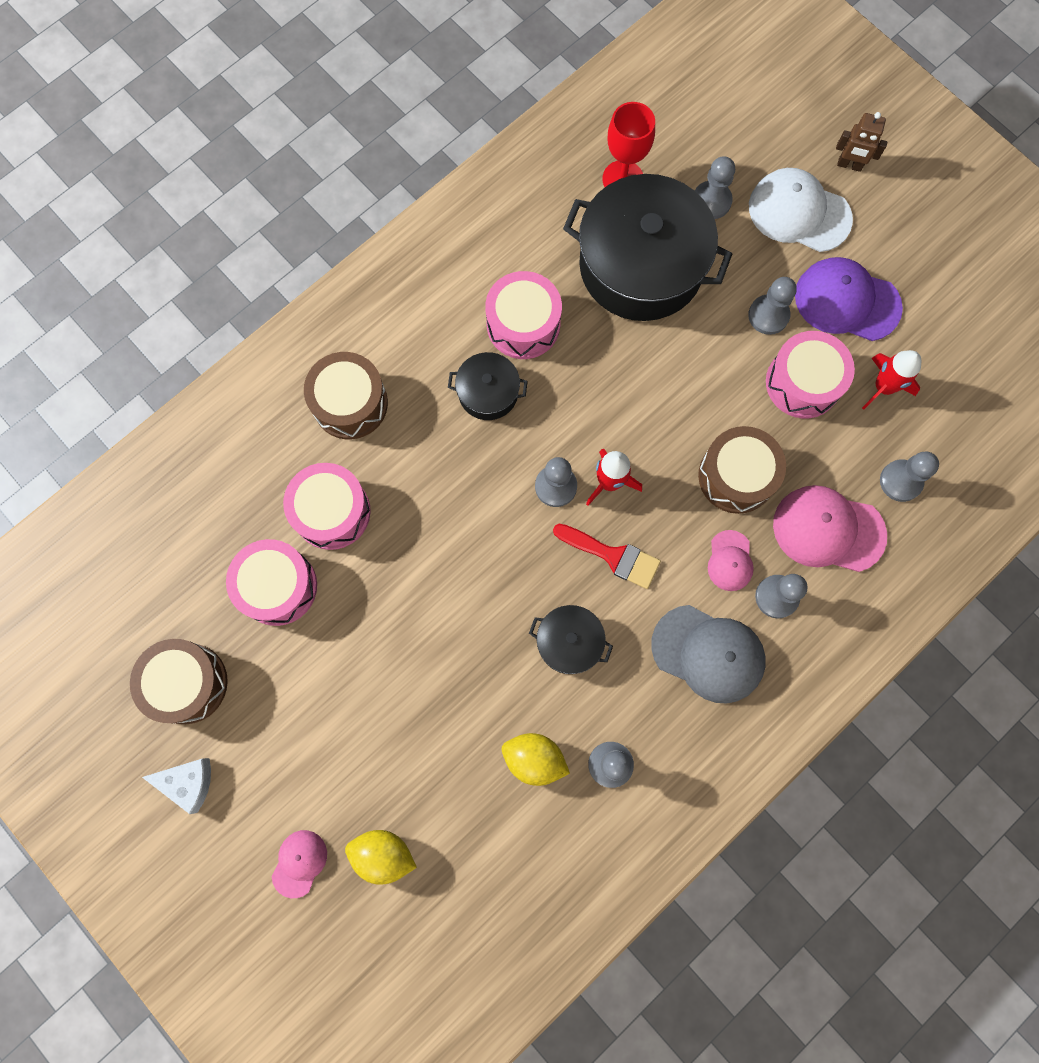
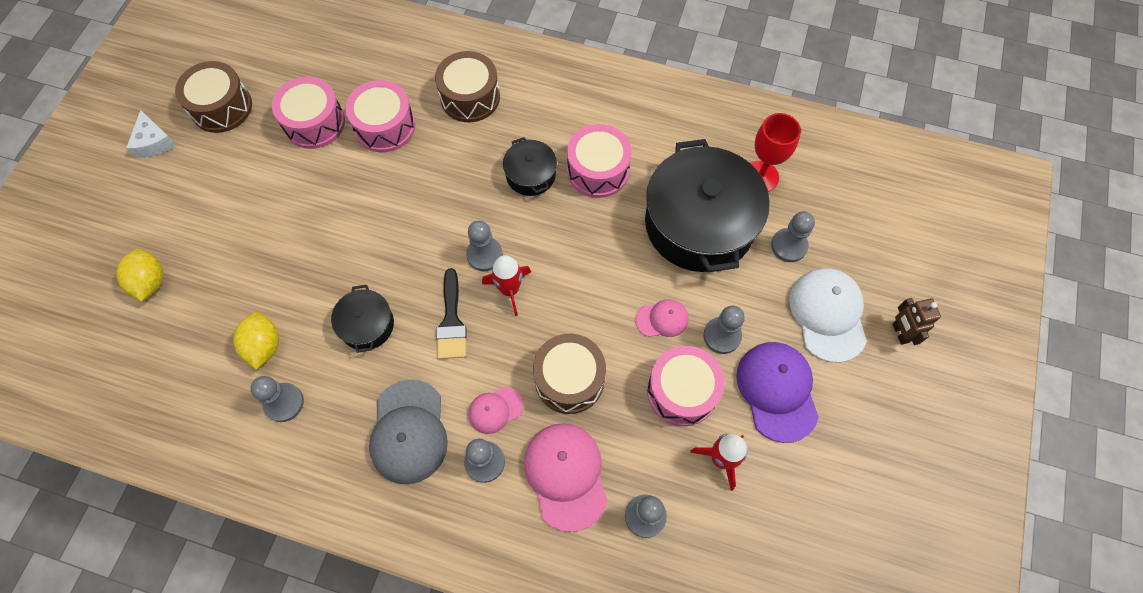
camera: 60 degrees right, 10 degrees down
pink cap [271,830,327,898] -> pink cap moved to [635,299,689,337]
red brush [553,524,661,589] -> black brush [436,268,467,359]

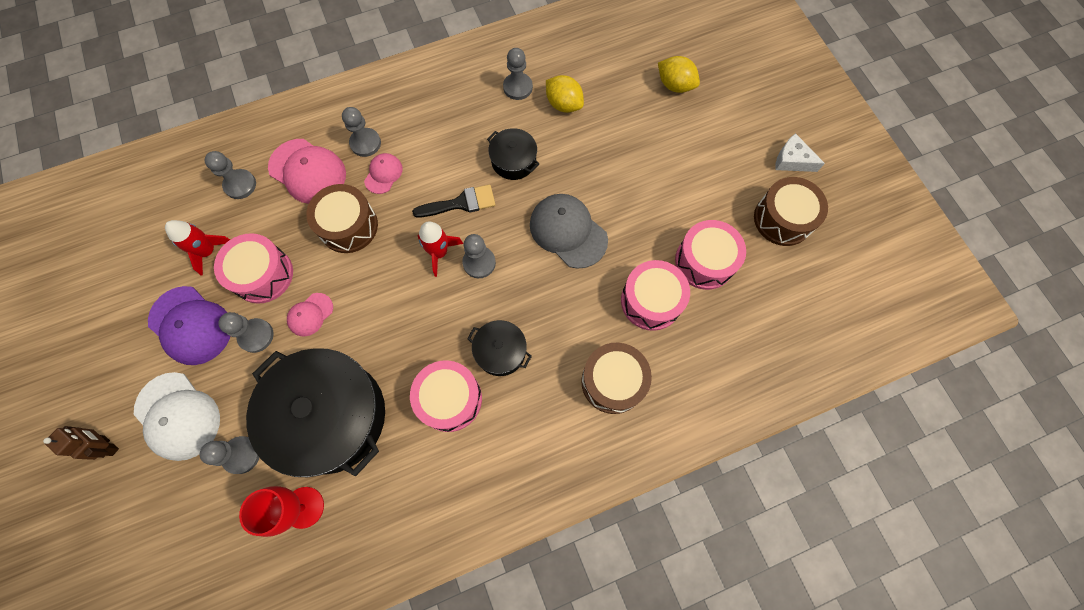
camera: 140 degrees right, 5 degrees up
grey cap [369,379,448,484] -> grey cap moved to [530,194,608,269]
black brush [436,268,467,359] -> black brush turned 120 degrees clockwise [412,185,496,218]

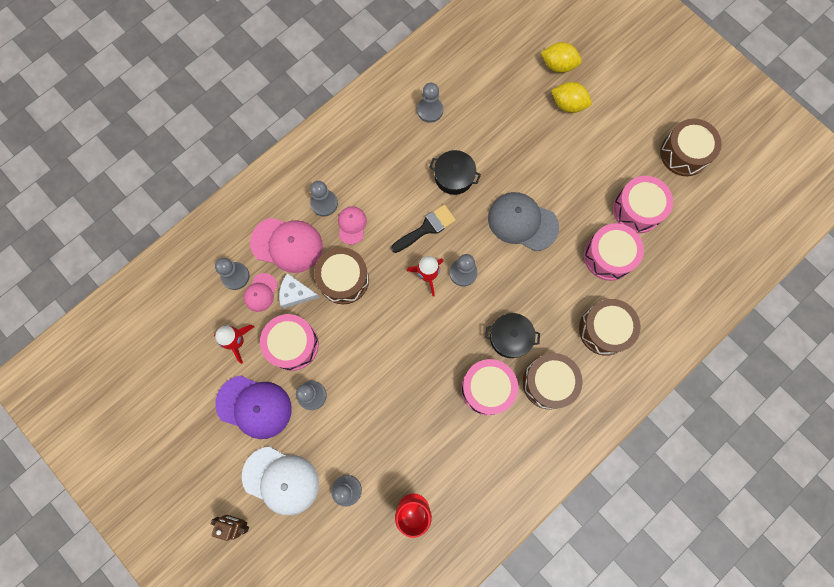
camera: 20 degrees left, 5 degrees up
black pot [246,348,385,477] -> none
pink cap [287,293,333,337] -> pink cap moved to [244,273,278,312]
yellow lemon [546,75,584,113] -> yellow lemon moved to [551,82,592,113]
white cheese [775,133,825,172] -> white cheese moved to [279,273,320,309]
none -> brown drum [523,353,583,409]

